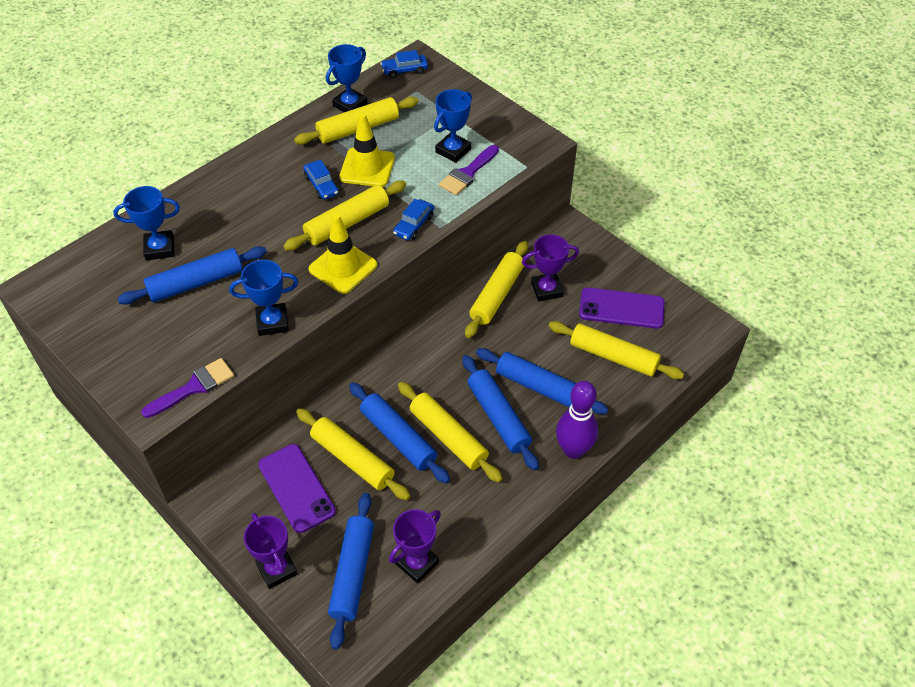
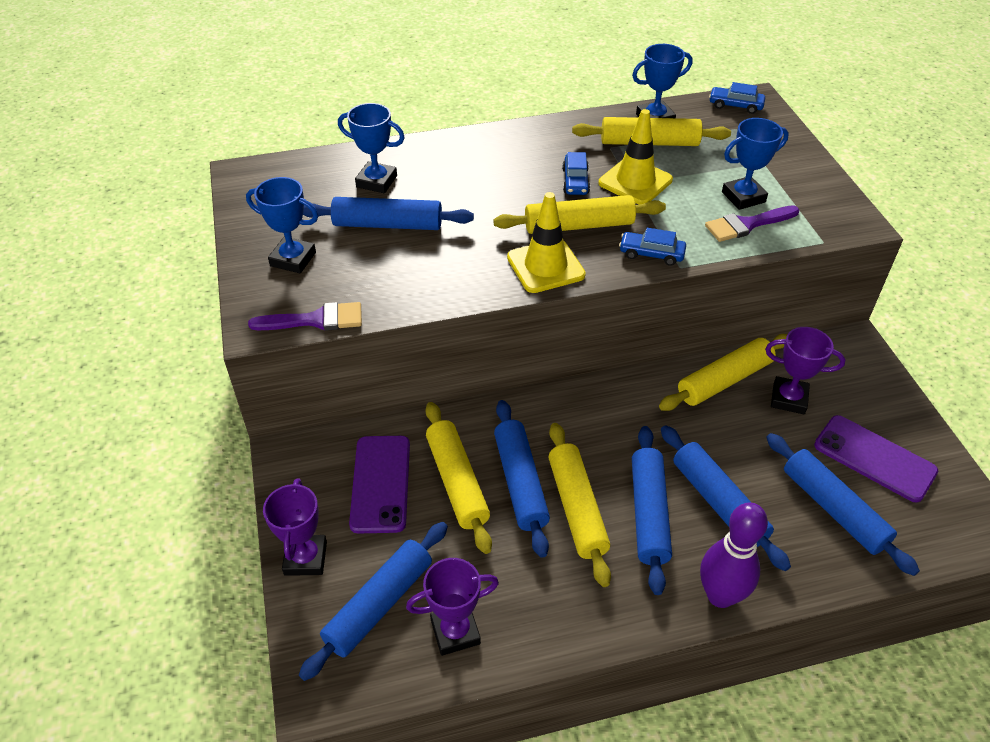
camera: 30 degrees right, 5 degrees down
blue trophy [229,260,299,336] -> blue trophy moved to [246,177,318,273]
blue car [393,199,434,241] -> blue car turned 45 degrees clockwise [619,228,686,266]
yellow rolling pin [549,321,684,379] -> blue rolling pin [766,433,920,576]

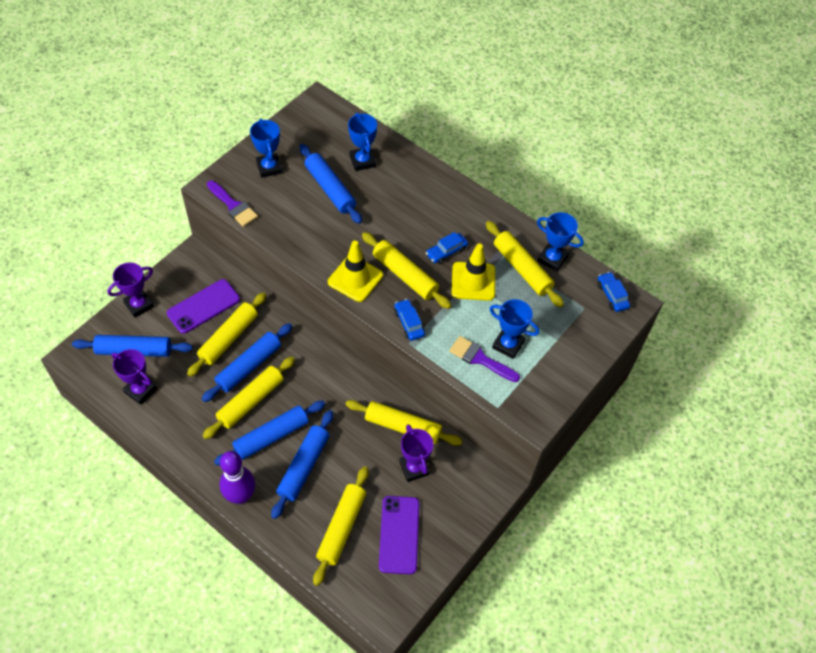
camera: 50 degrees right, 10 degrees up
blue rolling pin [766,433,920,576] -> yellow rolling pin [313,466,369,586]

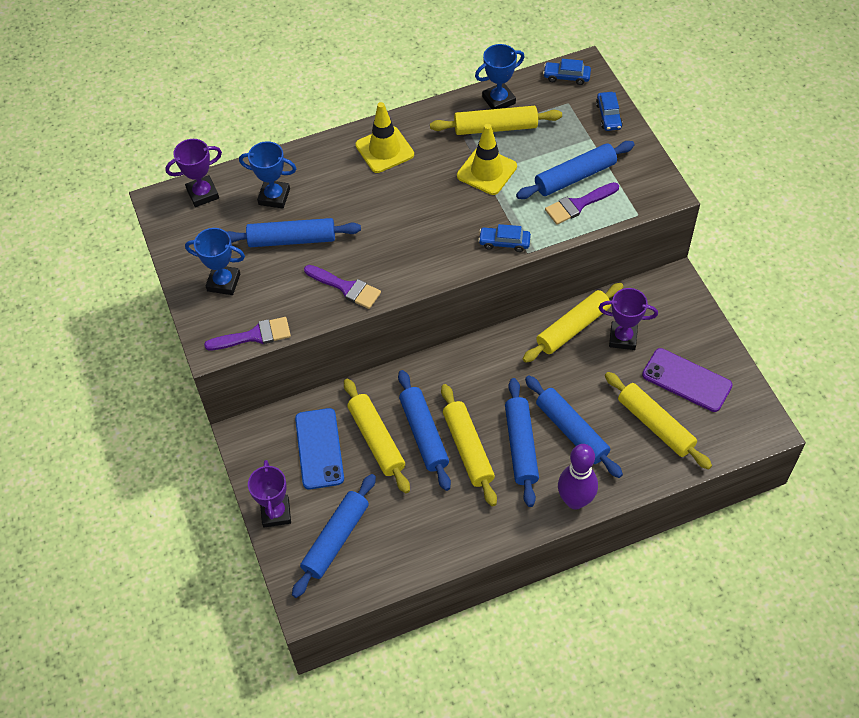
camera: 55 degrees left, 0 degrees up
purple trophy [112,349,157,405] -> purple trophy moved to [165,139,222,207]
purple phone [167,279,240,334] -> blue phone [295,408,344,489]
yellow traffic cone [328,241,383,302] -> yellow traffic cone moved to [355,102,414,173]
yellow rolling pin [362,232,452,309] -> none
blue car [426,232,468,264] -> blue car moved to [596,92,623,131]
blue trophy [490,299,539,359] -> blue rolling pin [516,141,635,199]
none -> purple brush [304,265,381,309]

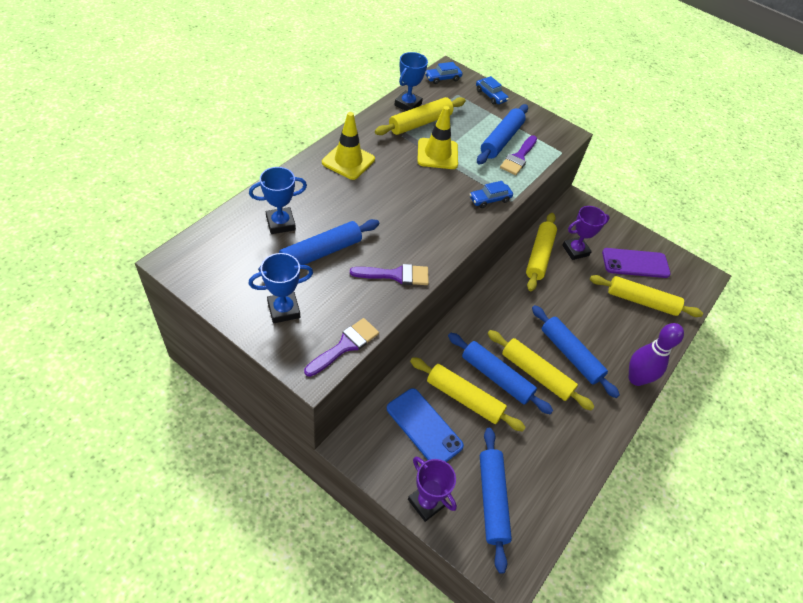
camera: 40 degrees left, 5 degrees down
purple trophy [165,139,222,207] -> none
blue rolling pin [525,376,623,478] -> none

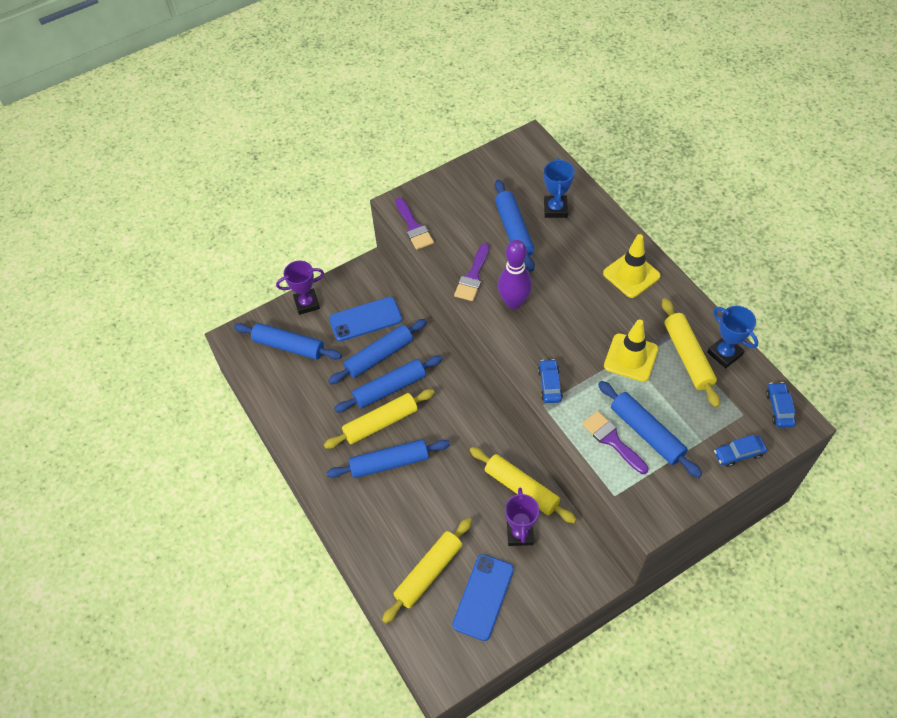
camera: 120 degrees right, 5 degrees up
blue trophy [248,253,313,323] -> none
yellow rolling pin [410,357,525,432] -> blue rolling pin [328,319,427,384]
purple phone [602,248,671,278] -> blue phone [452,554,514,641]
purple bowling pin [629,323,684,386] -> purple bowling pin moved to [498,240,532,309]

